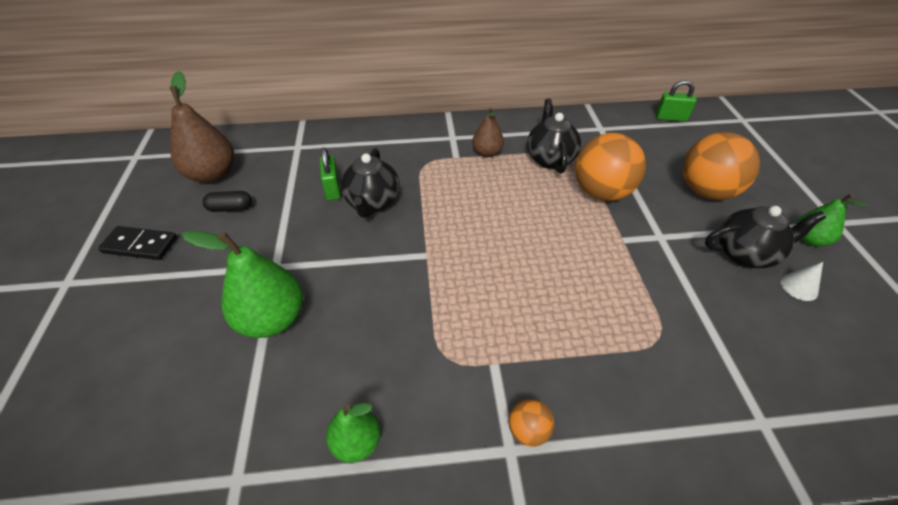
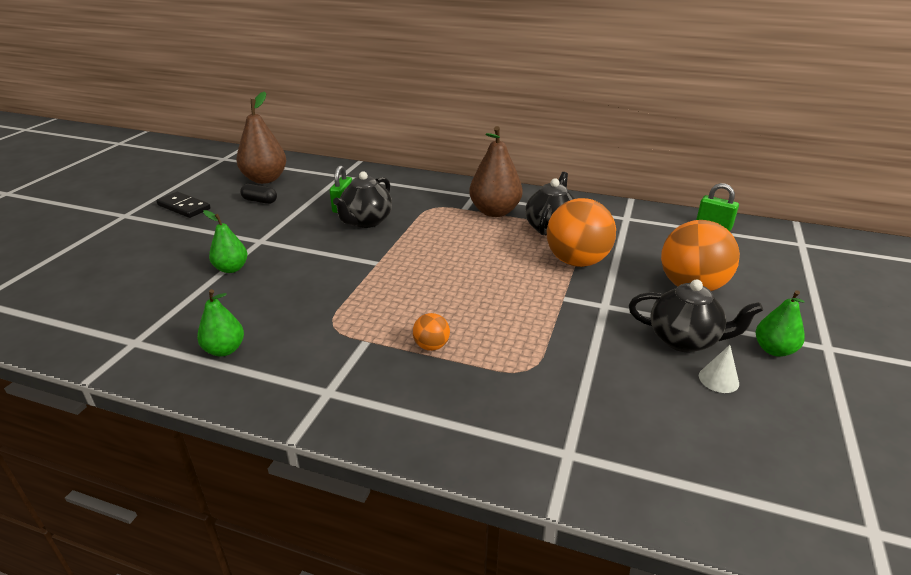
camera: 25 degrees right, 15 degrees down
green pear [182,231,303,338] -> green pear [203,210,248,273], size x0.59
brown pear [472,107,504,157] -> brown pear [469,126,523,217], size x1.71
orange ball [509,399,554,447] -> orange ball moved to [413,313,450,351]

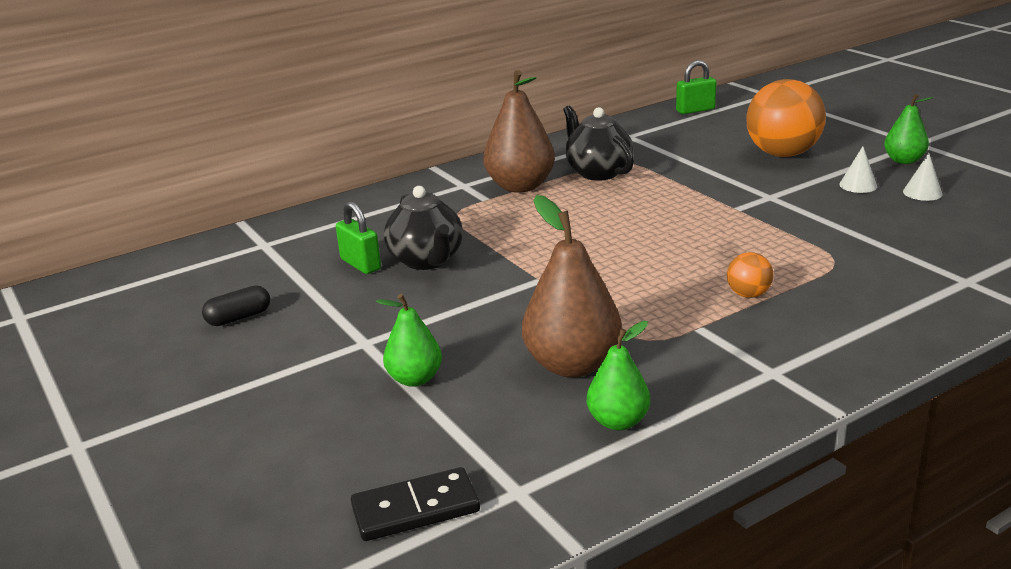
camera: 50 degrees left, 5 degrees down
black domino [156,191,211,218] -> black domino moved to [351,467,480,541]
brown pear [236,92,286,184] -> brown pear moved to [522,195,622,377]
orange ball [547,198,616,267] -> none
black teapot [629,279,763,352] -> white cone [839,146,877,193]

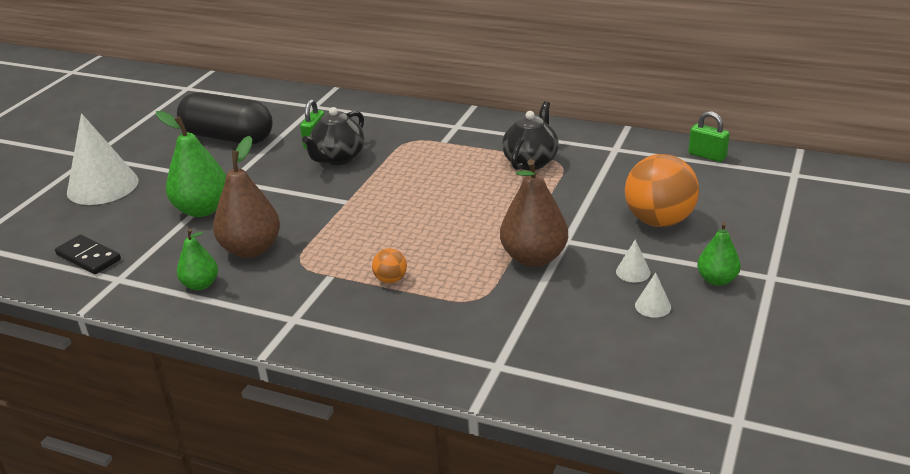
camera: 55 degrees right, 5 degrees up
black capsule [202,285,270,326] -> black capsule [177,92,273,144], size x2.49
green pear [376,294,442,387] -> green pear [156,111,226,217], size x1.71
brown pear [483,70,555,193] -> brown pear moved to [500,159,568,267]
none -> white cone [67,113,139,205]

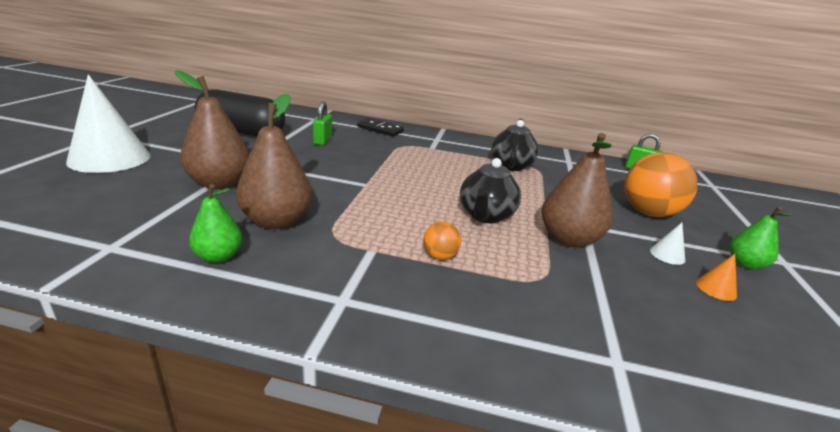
camera: 15 degrees left, 5 degrees down
black domino [55,235,121,274] -> black domino moved to [357,118,404,137]
green pear [156,111,226,217] -> brown pear [175,70,249,189]
black teapot [302,107,365,165] -> black teapot moved to [460,158,521,223]
white cone [635,273,671,318] -> orange cone [696,254,737,301]

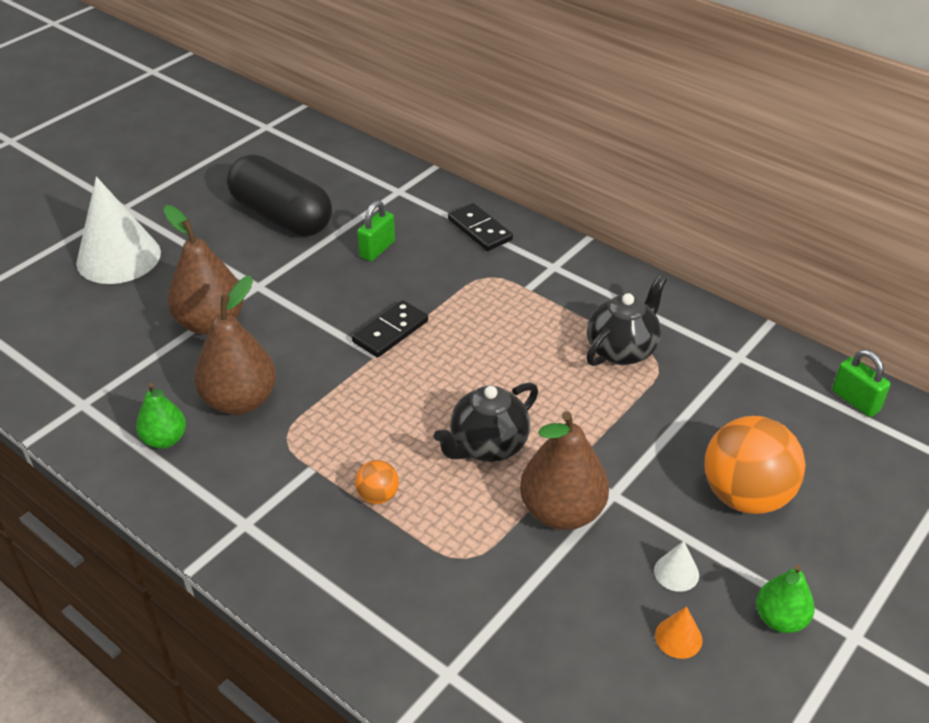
camera: 30 degrees right, 15 degrees up
none -> black domino [352,300,428,358]

